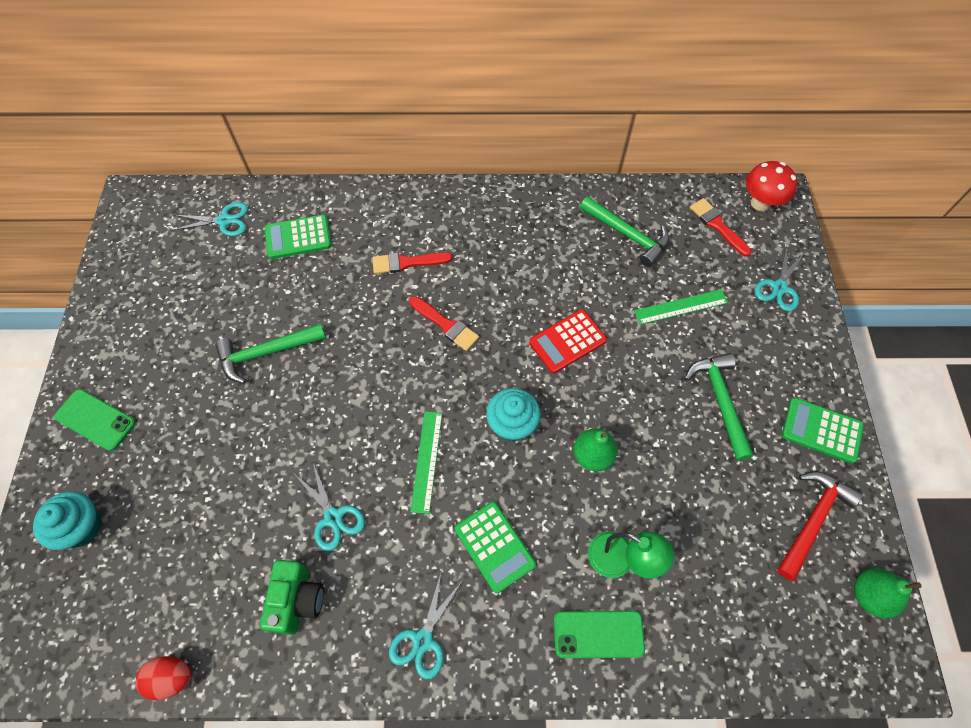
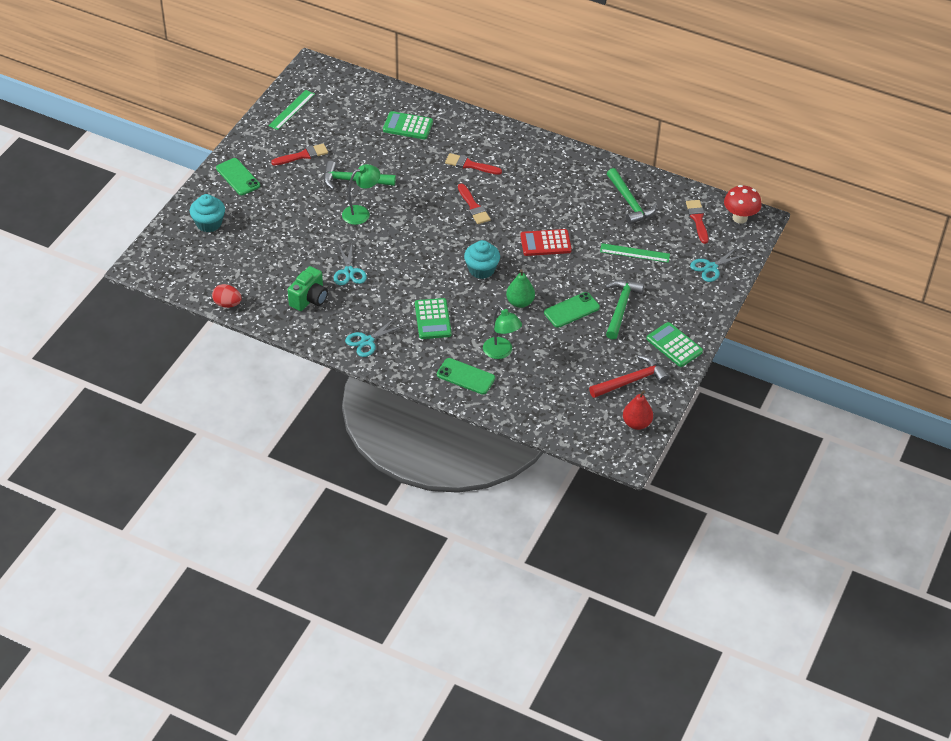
camera: 25 degrees right, 15 degrees down
turquoise scissors [172,202,248,236] -> none
green ruler [410,411,442,514] -> green ruler moved to [268,90,315,130]
green pear [854,568,922,619] -> red pear [623,390,653,430]
none -> red brush [271,143,328,165]
none -> green lamp [342,164,380,225]
none -> green phone [544,292,600,328]

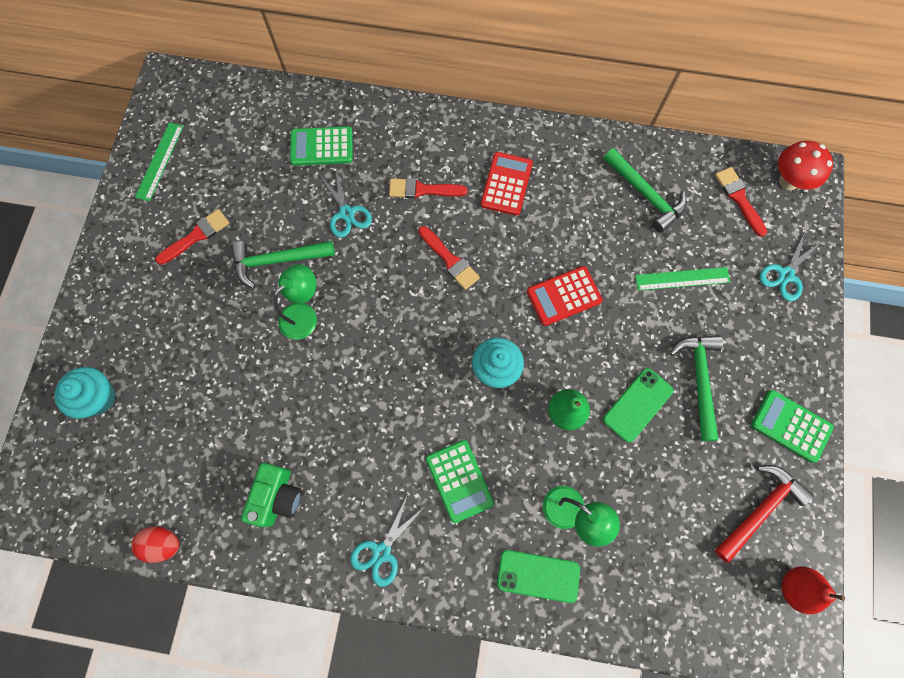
camera: 15 degrees left, 25 degrees up
green phone [216,158,260,195] -> none
turquoise scissors [334,244,367,285] -> turquoise scissors moved to [320,169,372,238]
none -> red calculator [481,152,533,216]

